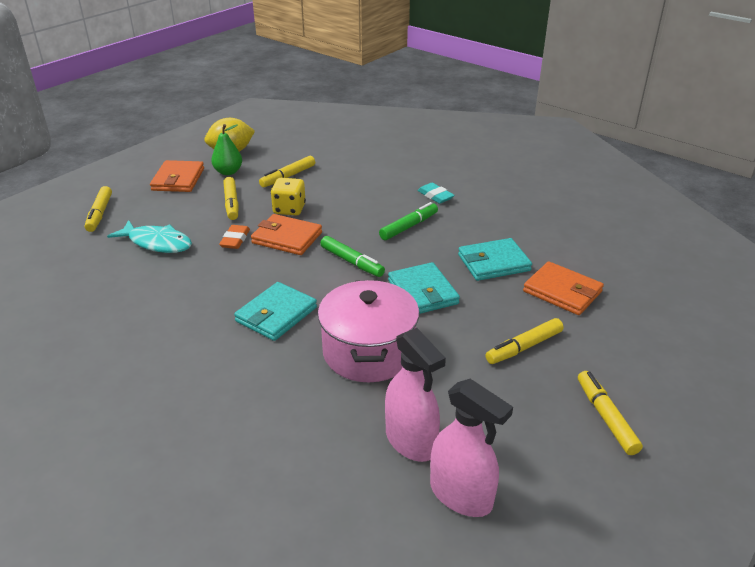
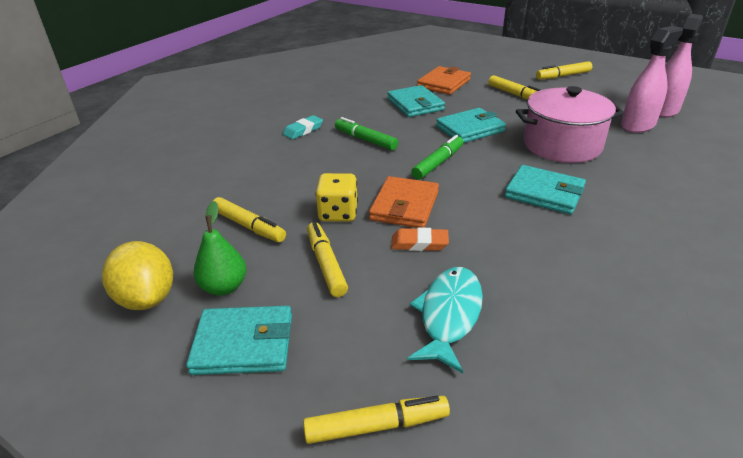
camera: 95 degrees left, 0 degrees up
orange wallet [150,160,204,192] -> turquoise wallet [186,306,292,375]
yellow marker [223,177,239,220] -> yellow marker turned 90 degrees counterclockwise [307,222,348,297]

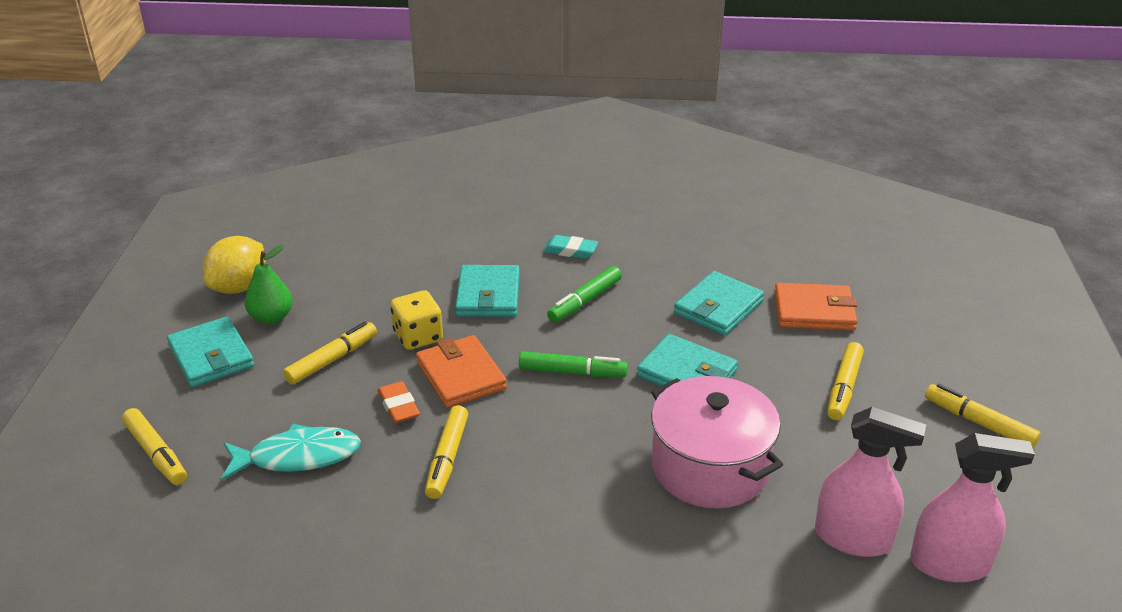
camera: 60 degrees right, 0 degrees up
yellow marker [212,197,286,242] -> yellow marker moved to [425,405,468,499]
green marker [335,117,398,150] -> green marker turned 150 degrees counterclockwise [547,266,622,323]
orange wallet [369,176,439,228] -> orange wallet turned 75 degrees clockwise [416,335,507,408]
turquoise wallet [505,165,586,214] -> turquoise wallet moved to [455,265,520,317]

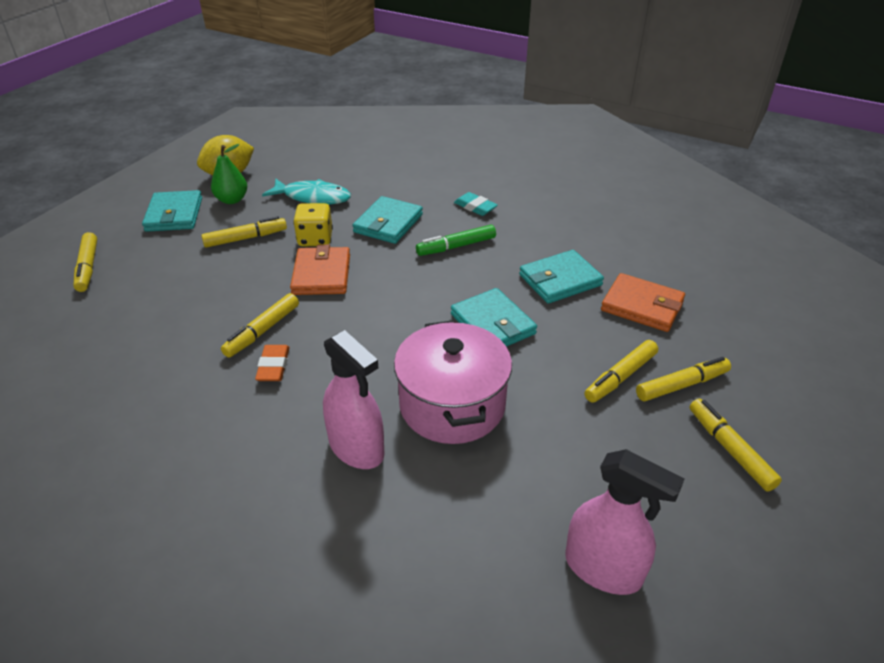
camera: 25 degrees right, 5 degrees up
turquoise fish [221,423,361,480] -> turquoise fish moved to [262,179,351,205]
orange eraser [378,381,420,423] -> orange eraser moved to [255,345,290,381]
green marker [519,351,628,377] -> none
pink spray bottle [815,407,926,557] -> pink spray bottle moved to [323,330,384,469]
none -> yellow marker [636,357,731,402]

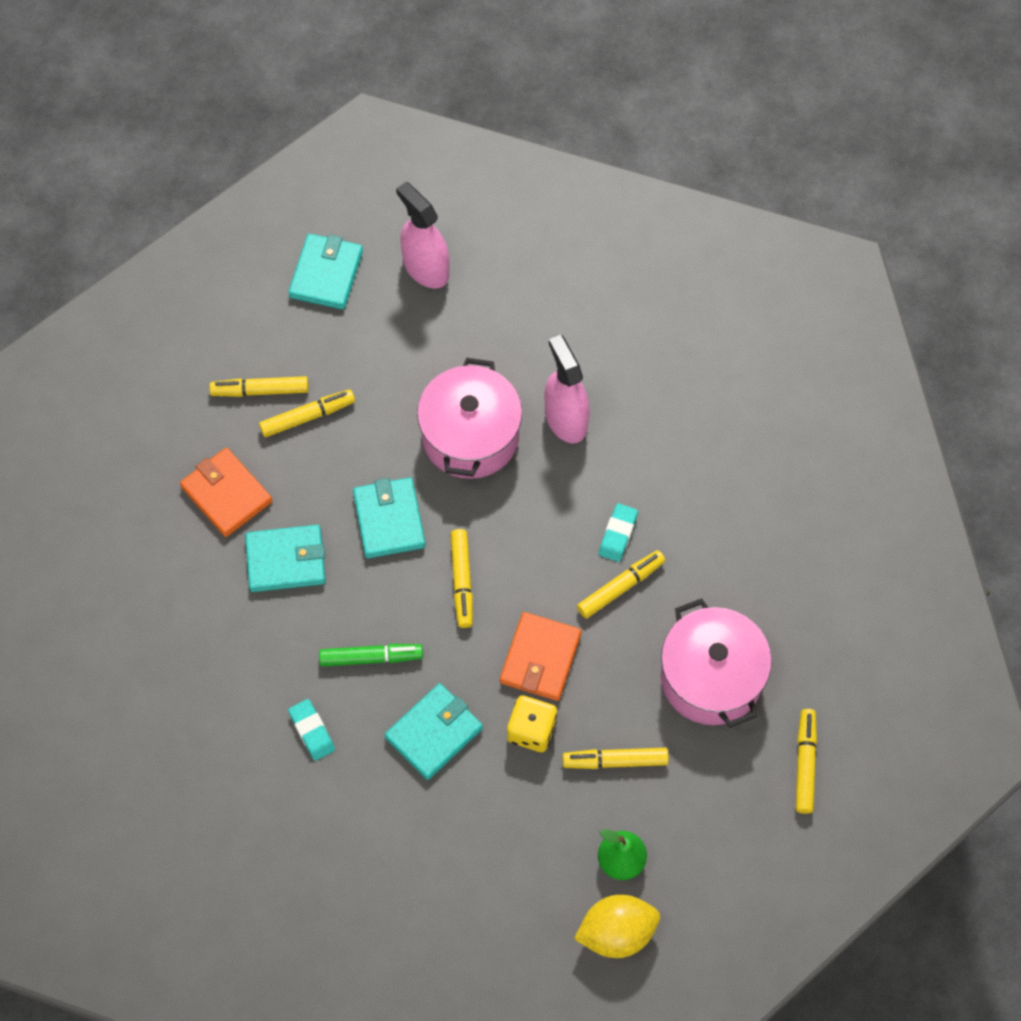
camera: 160 degrees left, 25 degrees up
turquoise wallet [142,190,202,232] -> turquoise wallet moved to [288,234,363,310]
orange eraser [255,345,290,381] -> turquoise eraser [599,503,638,562]
turquoise fish [262,179,351,205] -> none
yellow marker [689,399,782,492] -> yellow marker moved to [450,529,473,628]
none -> pink pot [661,598,772,728]

